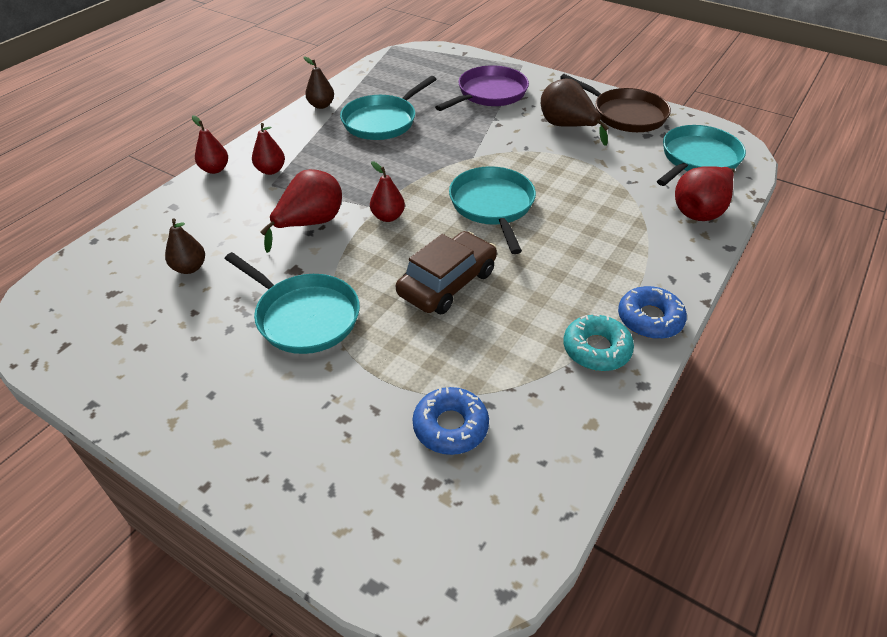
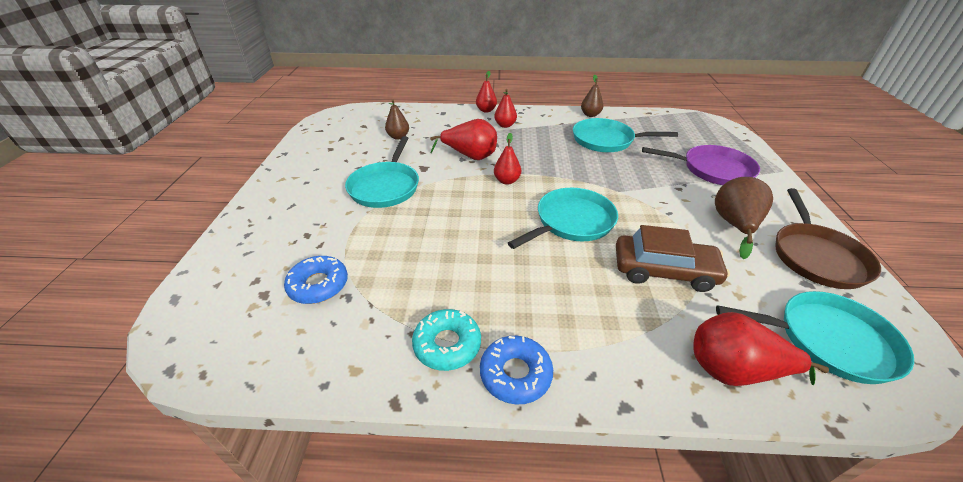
camera: 60 degrees right, 5 degrees down
brown car [396,231,497,314] -> brown car moved to [616,225,730,292]

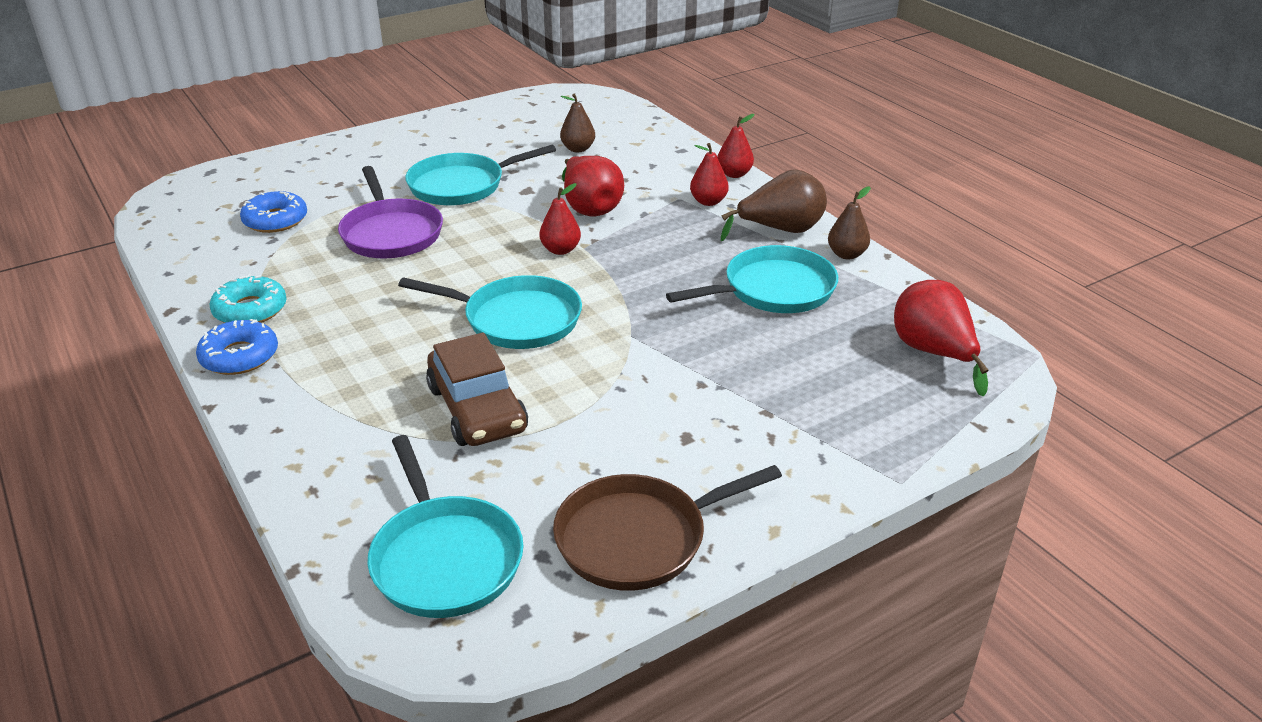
camera: 55 degrees right, 5 degrees down
turquoise pan [573,118,678,152] -> turquoise pan turned 90 degrees clockwise [666,245,838,313]
purple pan [642,145,760,185] -> purple pan moved to [338,166,443,259]
red pear [693,312,829,386] -> red pear moved to [894,280,989,397]
brown pear [715,177,773,259] -> brown pear moved to [721,169,827,241]

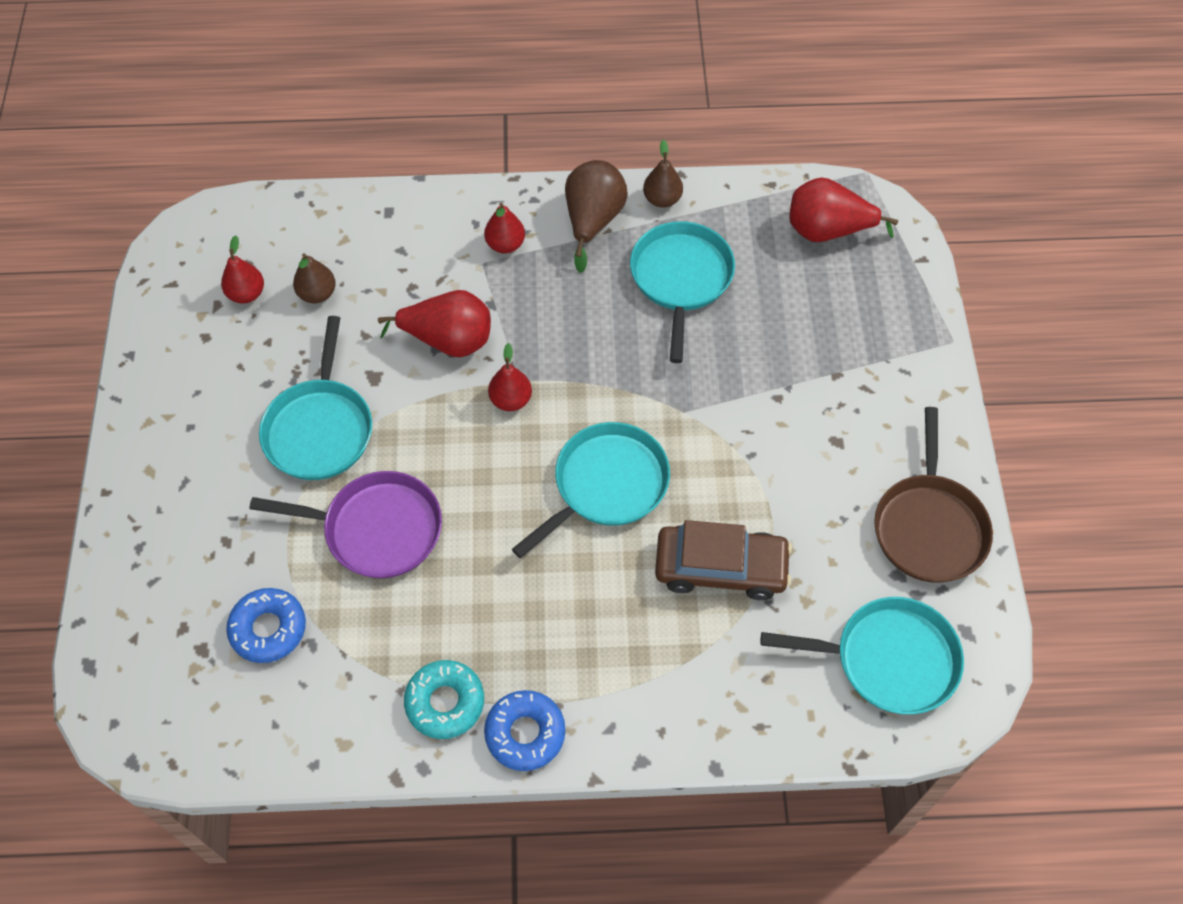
camera: 60 degrees left, 25 degrees up
red pear [717,114,754,178] -> red pear moved to [221,235,264,304]

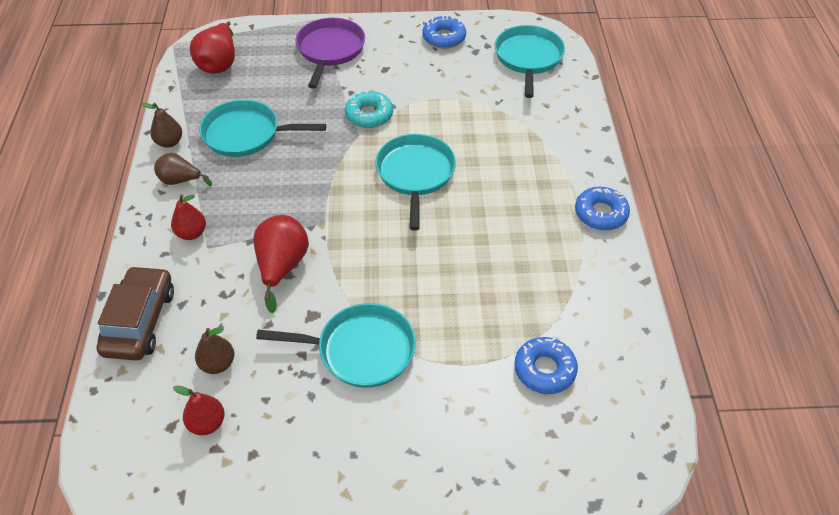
camera: 90 degrees left, 10 degrees down
purple pan [249,471,442,578] -> purple pan moved to [295,18,365,89]
turquoise donut [404,660,484,739] -> turquoise donut moved to [345,90,393,128]
red pear [488,343,532,411] -> none
turquoise pan [512,422,670,558] -> turquoise pan turned 45 degrees clockwise [375,134,456,230]
brown pear [565,160,628,273] -> brown pear [154,153,212,186], size x0.64
brown car [655,520,792,600] -> brown car moved to [97,266,174,361]
brown pan [874,407,993,583] -> blue donut [422,16,466,48]

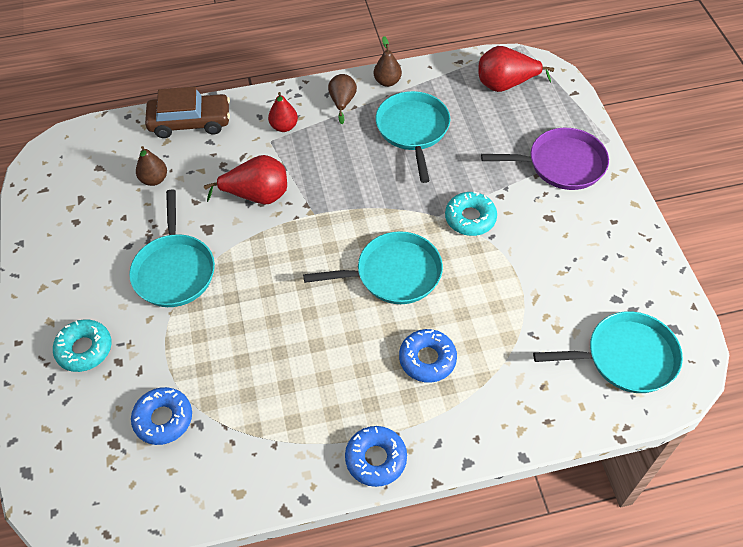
camera: 80 degrees right, 5 degrees up
red pear [173,386,224,435] -> none
blue donut [422,16,466,48] -> blue donut moved to [399,329,457,383]
none -> turquoise donut [53,319,112,372]

